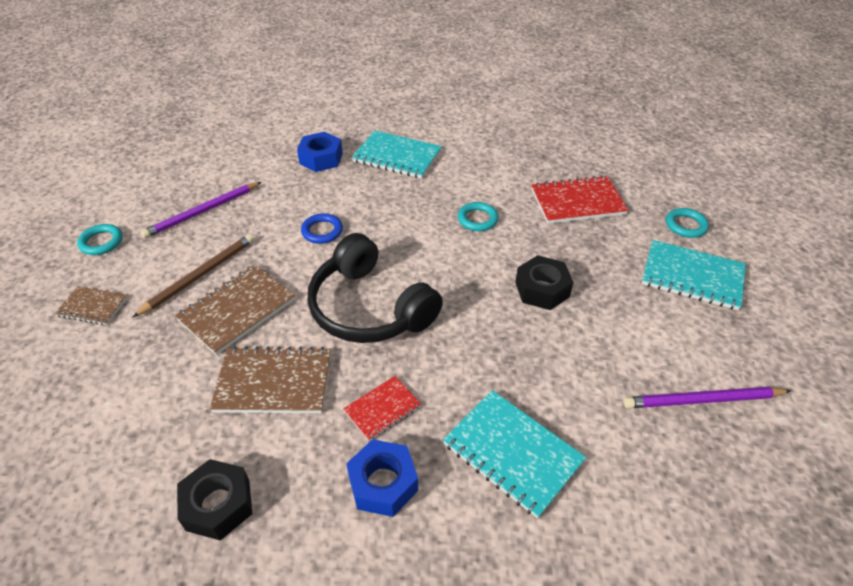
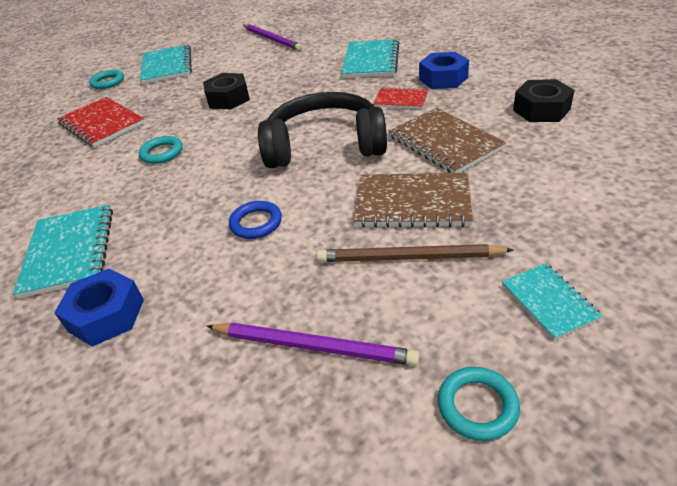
camera: 120 degrees left, 5 degrees down
brown notebook [55,286,128,325] -> turquoise notebook [502,263,603,340]
black headphones [308,233,443,343] -> black headphones turned 105 degrees counterclockwise [258,92,387,168]

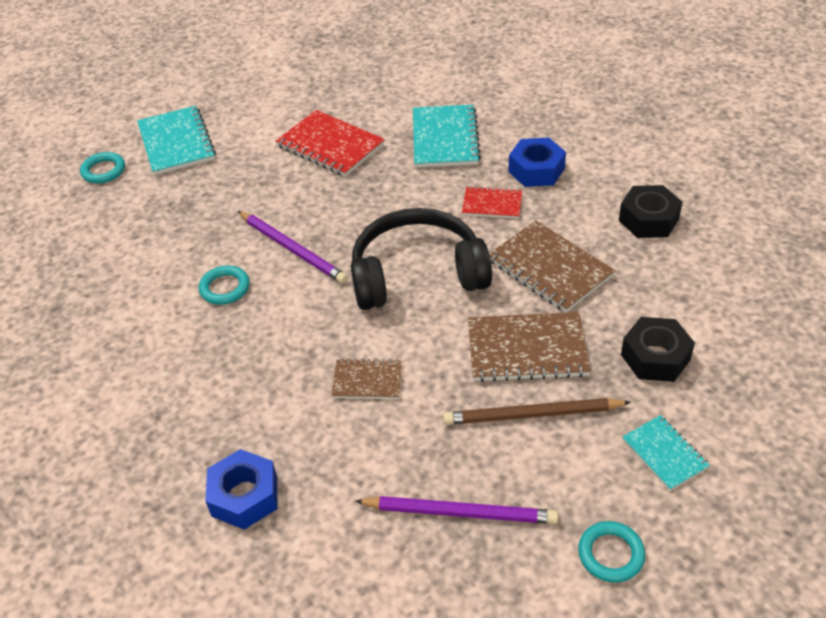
camera: 10 degrees left, 5 degrees up
turquoise notebook [13,205,113,299] -> none
red notebook [57,97,145,148] -> red notebook moved to [276,110,385,177]
black nut [203,73,250,109] -> black nut moved to [621,317,695,382]
blue ring [229,201,282,239] -> brown notebook [331,359,402,399]
purple pencil [243,24,303,51] -> purple pencil moved to [238,211,348,284]

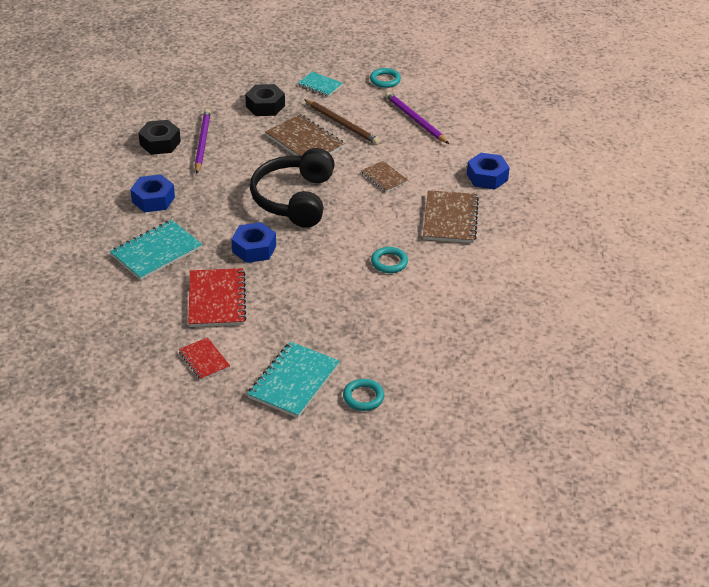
camera: 135 degrees left, 5 degrees down
purple pencil [238,211,348,284] -> purple pencil moved to [195,109,211,174]
black headphones [351,208,492,310] -> black headphones turned 60 degrees clockwise [250,148,335,228]
red notebook [462,186,522,219] -> red notebook moved to [178,337,230,380]
brown notebook [489,221,615,313] -> brown notebook moved to [423,190,479,243]
turquoise notebook [622,415,710,491] -> turquoise notebook turned 75 degrees counterclockwise [298,72,343,97]
none -> blue nut [231,222,276,263]

